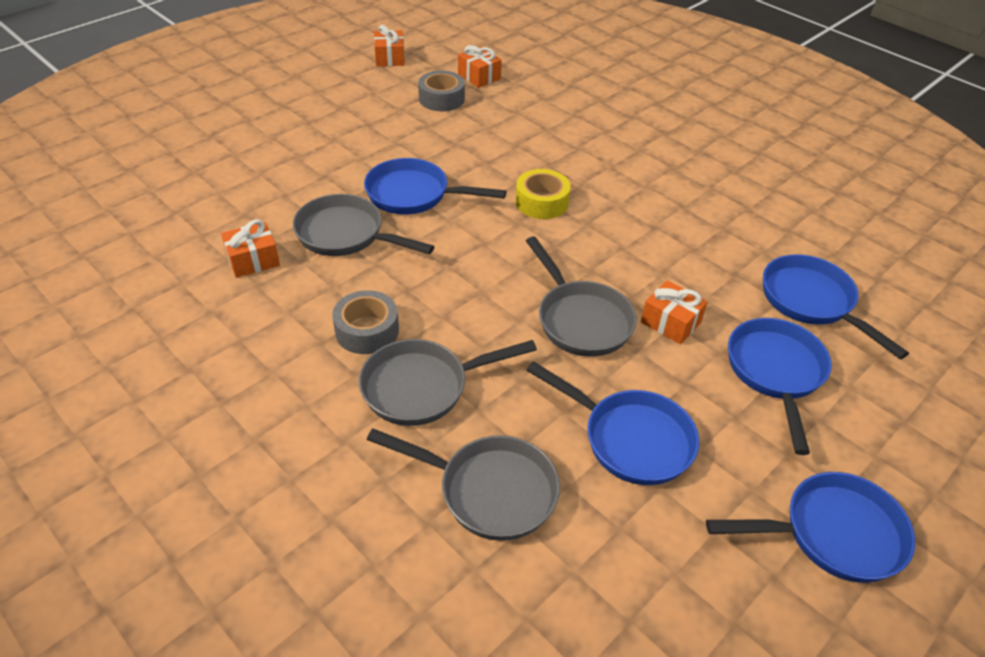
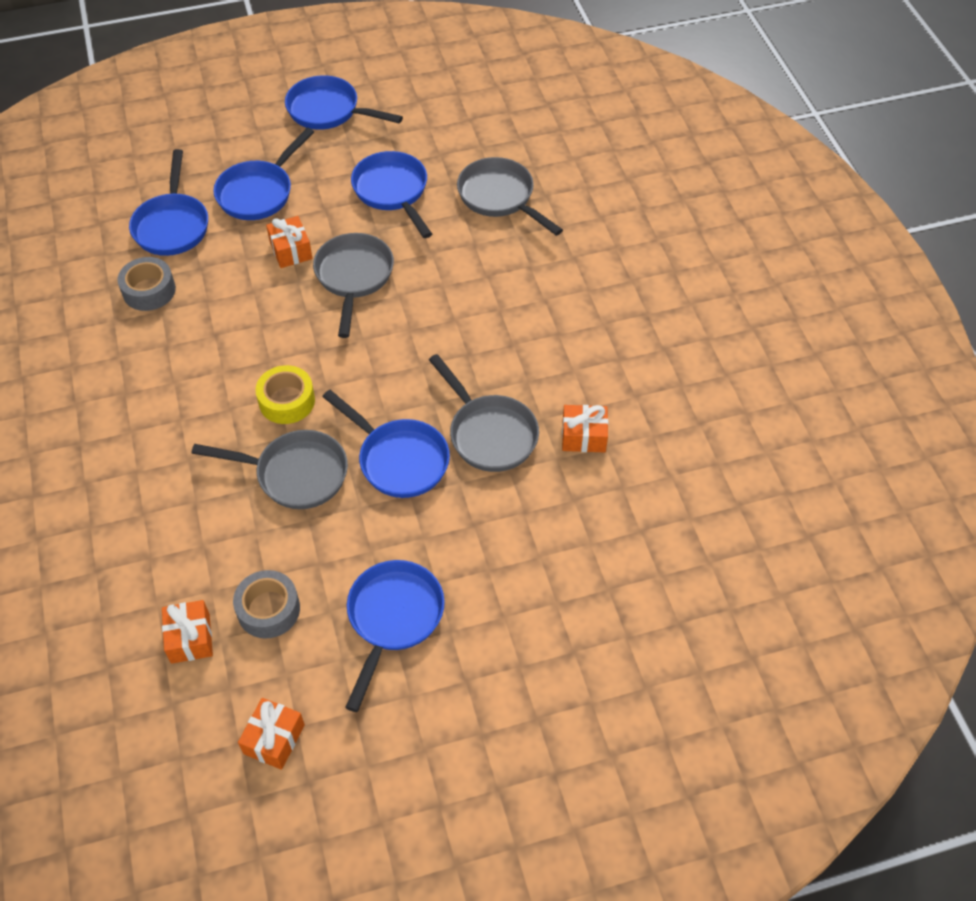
camera: 150 degrees left, 10 degrees up
grey tape [332,290,399,354] -> grey tape moved to [117,257,176,311]
grey pan [359,339,537,426] -> grey pan moved to [191,430,348,509]
none -> blue pan [345,560,445,712]

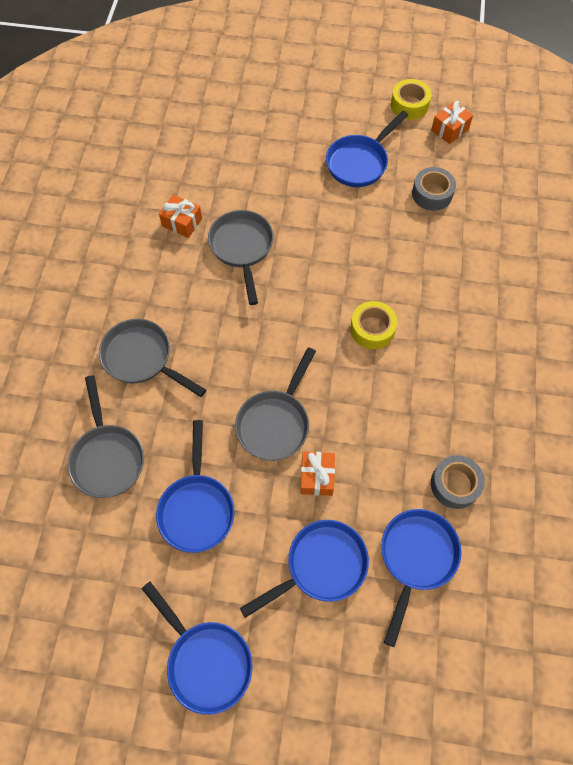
camera: 155 degrees left, 10 degrees up
orange gift [162,600,213,664] -> none
grey pan [191,430,348,509] -> grey pan moved to [99,319,206,397]
blue pan [322,390,450,498] -> none
none -> yellow tape [391,79,432,120]

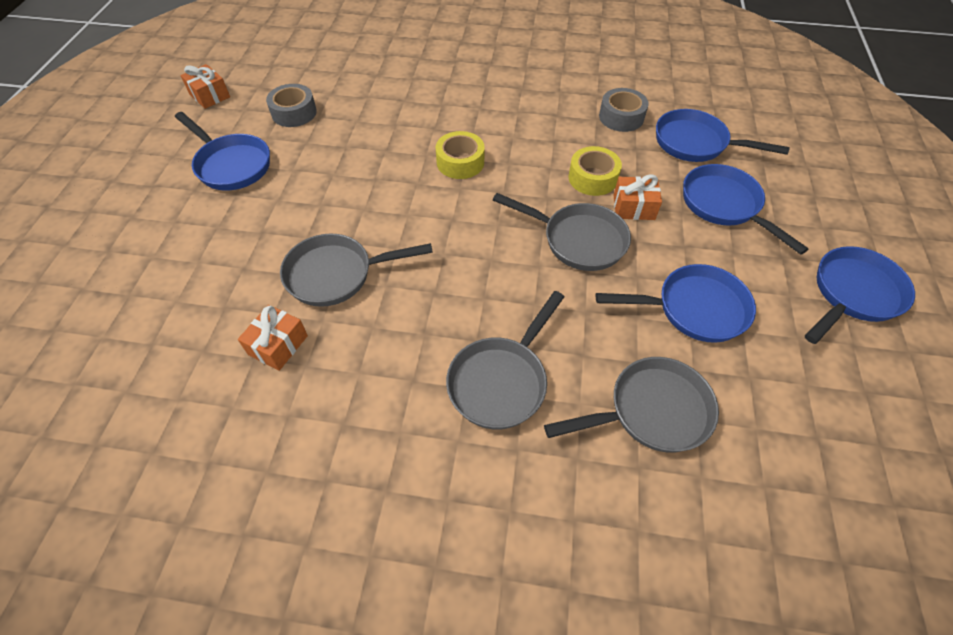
camera: 90 degrees left, 10 degrees down
yellow tape [391,79,432,120] -> yellow tape moved to [568,146,622,196]

